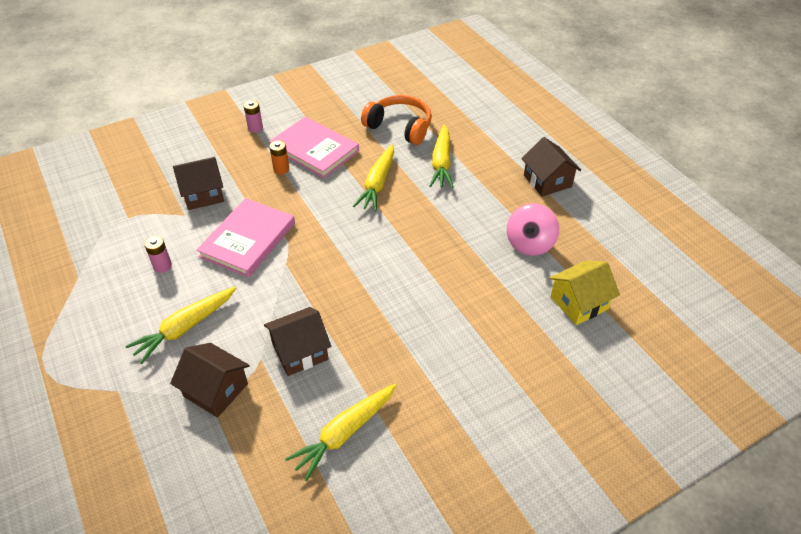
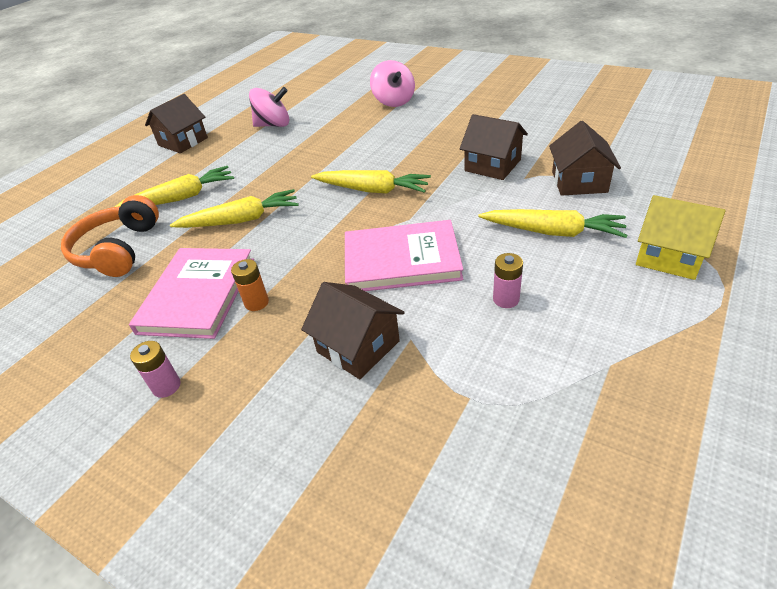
camera: 115 degrees left, 5 degrees down
yellow carrot [285,384,397,481] -> yellow carrot moved to [311,170,431,194]
yellow house [549,261,620,325] -> yellow house moved to [636,195,726,280]
none -> pink spinning top [370,60,415,107]

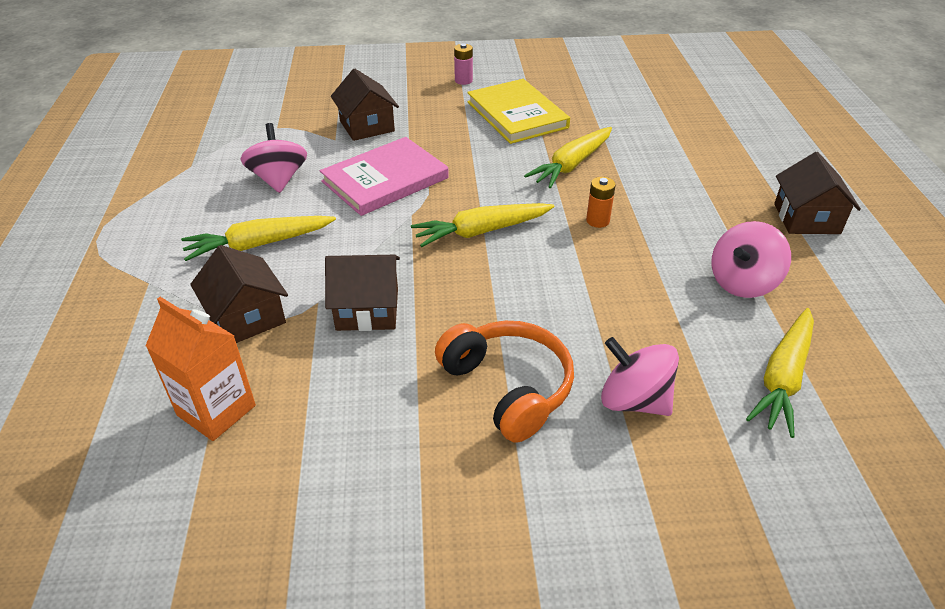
camera: 140 degrees right, 0 degrees up
orange headphones [61,195,159,277] -> orange headphones moved to [435,321,574,443]
yellow carrot [115,166,234,207] -> yellow carrot moved to [746,308,814,438]
pink book [129,248,254,339] -> yellow book [467,79,570,144]
orange battery [231,259,269,311] -> orange battery moved to [586,177,616,228]
brown house [301,282,405,379] -> brown house turned 60 degrees clockwise [331,68,399,141]
pink battery [493,253,523,308] -> pink spinning top [240,123,307,193]
yellow house [636,195,726,280] -> none
none -> orange carton [145,297,256,441]

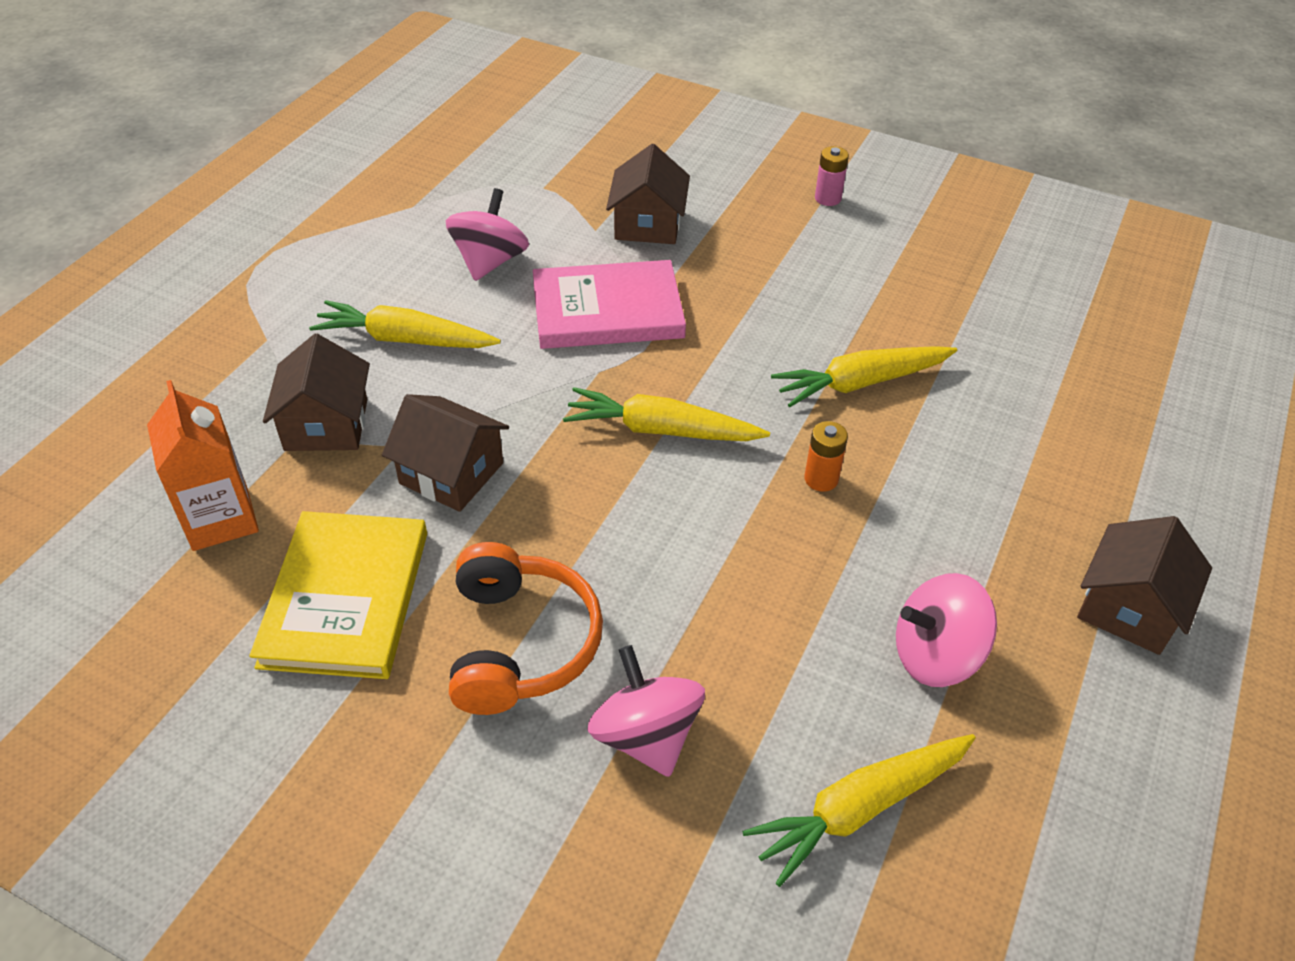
camera: 30 degrees right, 5 degrees up
yellow book [467,79,570,144] -> yellow book moved to [249,511,427,679]

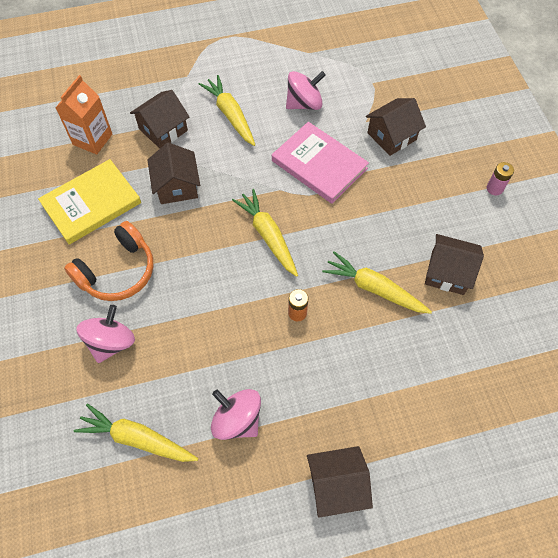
camera: 50 degrees right, 15 degrees up
none -> brown house [425,234,484,295]

